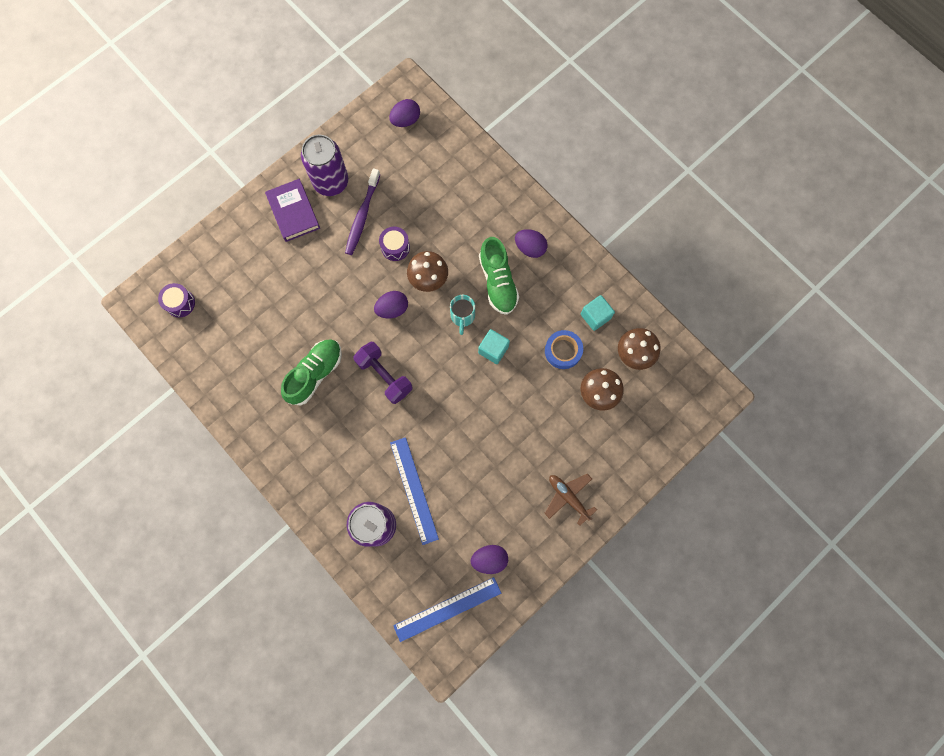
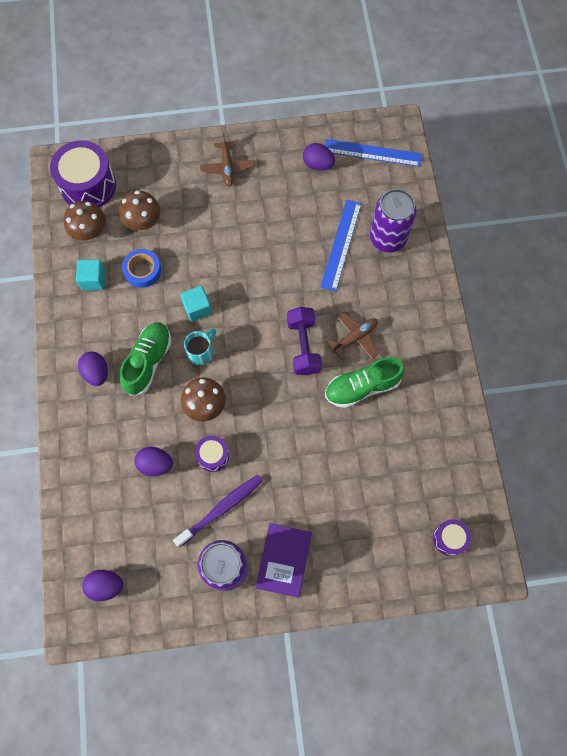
camera: 145 degrees left, 5 degrees down
purple egg [374,291,408,318] -> purple egg moved to [135,447,173,476]
none -> purple drum [50,140,116,207]
none -> brown plane [328,311,378,359]

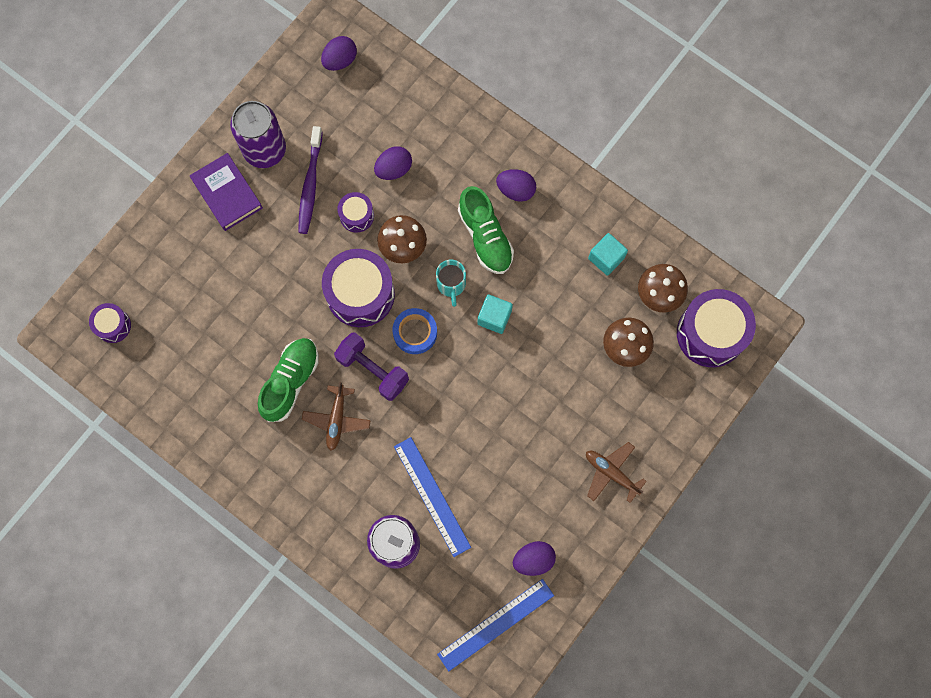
camera: 135 degrees right, 5 degrees up
blue tape [122,249,161,288] -> blue tape moved to [393,308,437,354]
none -> purple drum [322,249,395,327]

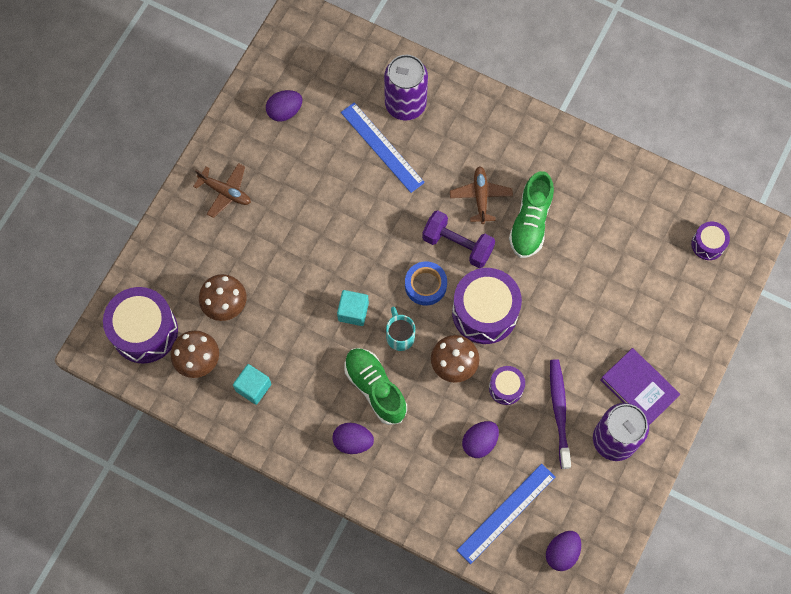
camera: 170 degrees right, 5 degrees down
blue ruler [437,579,554,671] -> blue ruler moved to [457,464,555,564]

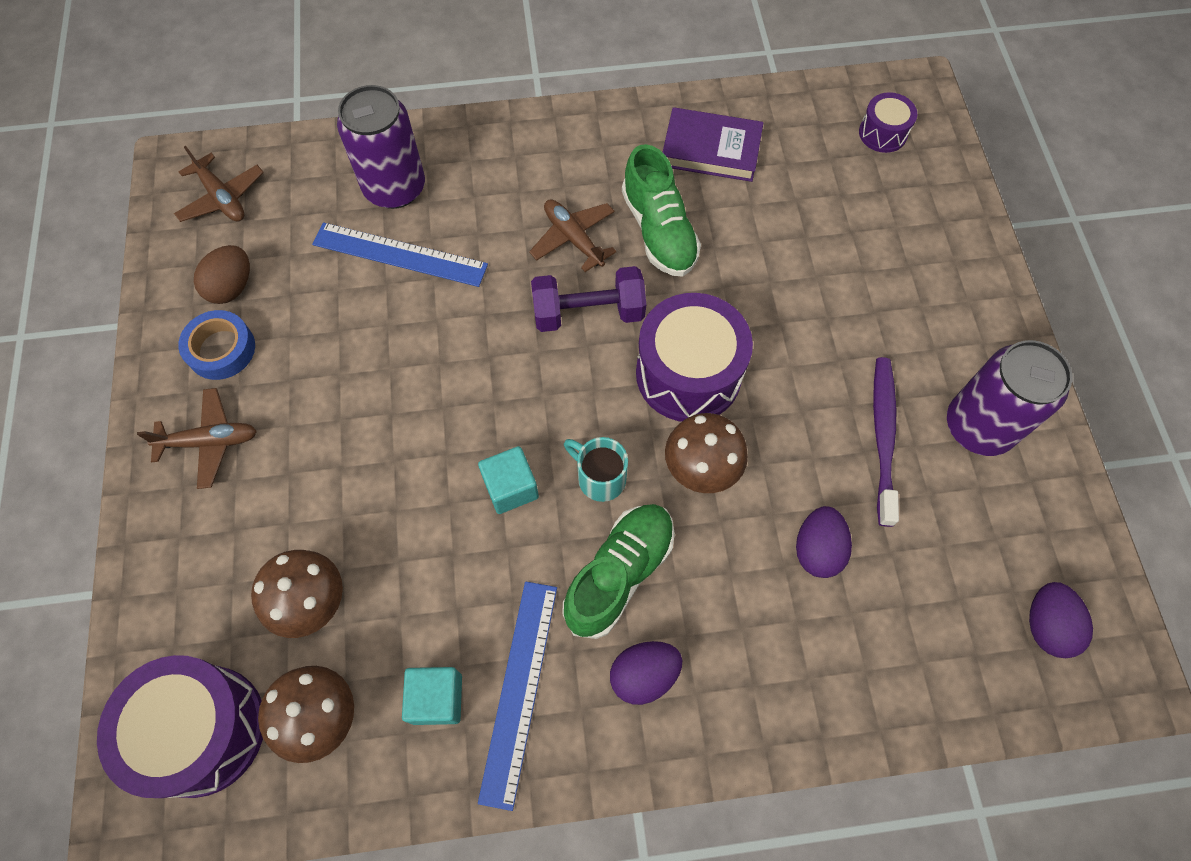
camera: 35 degrees left, 5 degrees down
purple egg [266,90,302,121] -> brown egg [194,245,250,304]
green shoe [344,348,407,425] -> green shoe turned 105 degrees clockwise [563,504,675,639]
blue tape [405,261,447,306] -> blue tape moved to [178,310,255,380]
blue ruler [457,464,555,564] -> blue ruler moved to [478,581,557,811]
purple drum [489,366,525,405] -> none
purple toothbrush [550,359,571,469] -> purple toothbrush turned 45 degrees clockwise [873,357,899,527]
purple book [600,348,680,425] -> purple book moved to [662,107,763,182]
none -> brown plane [174,146,264,222]

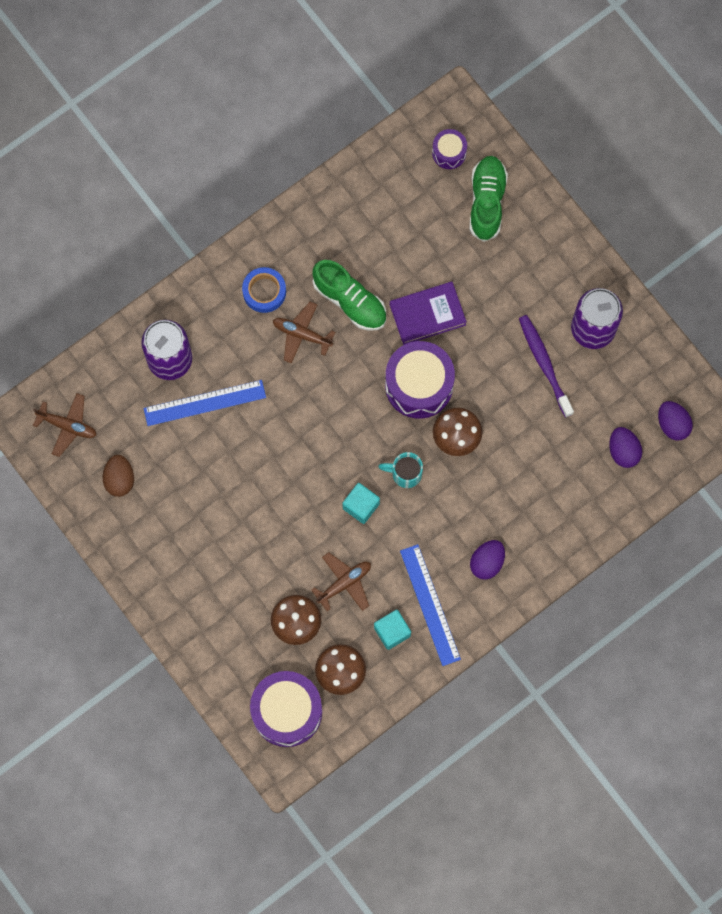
camera: 30 degrees left, 10 degrees up
brown plane [137,388,257,489] -> brown plane moved to [311,552,371,611]
blue tape [178,310,255,380] -> blue tape moved to [242,267,286,313]
purple dumbbell [531,266,646,332] -> none
green shoe [563,504,675,639] -> green shoe moved to [470,156,508,242]
purple book [662,107,763,182] -> purple book moved to [390,281,467,345]
purple egg [796,506,852,578] -> purple egg moved to [609,427,642,468]

